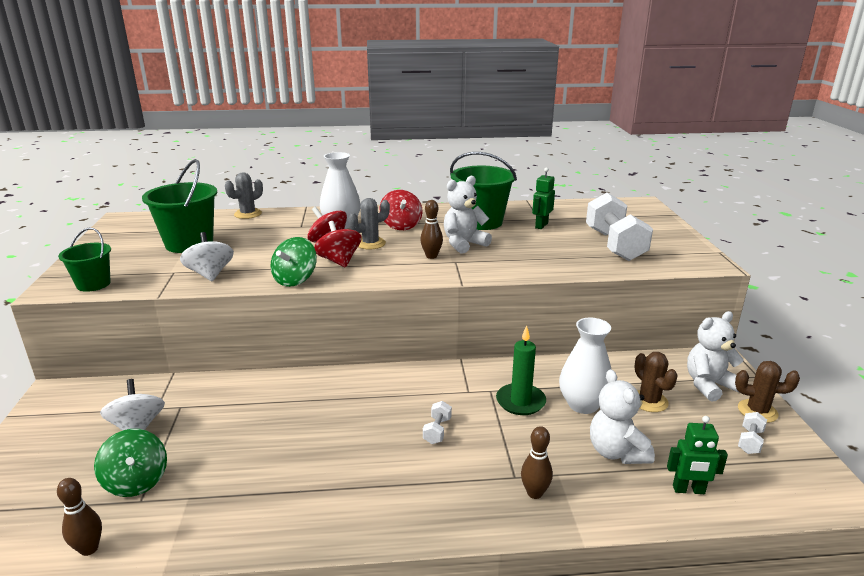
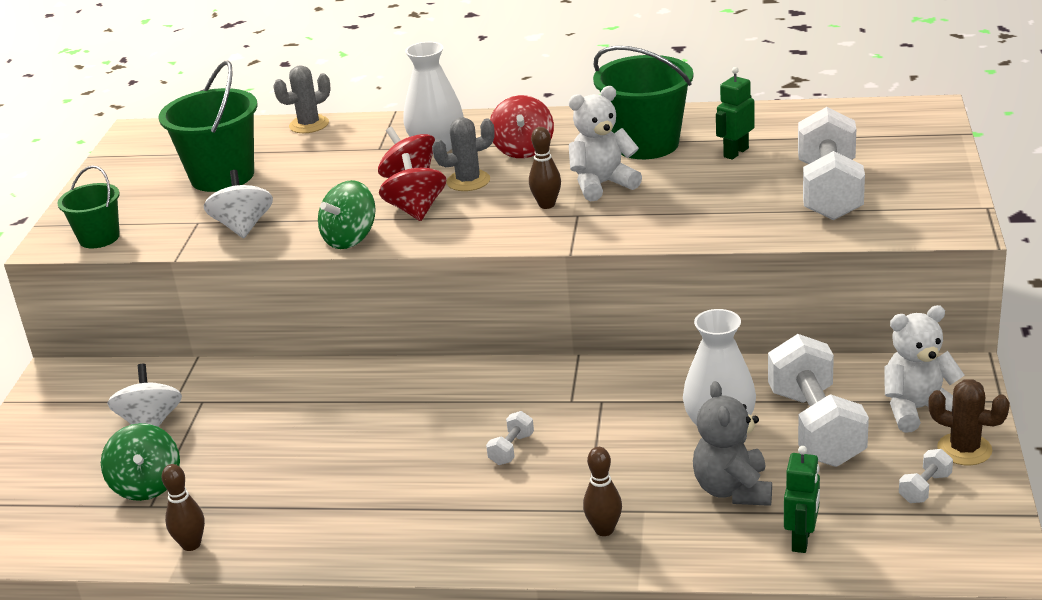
camera: 15 degrees right, 5 degrees up
brown bowling pin [57,478,102,556] -> brown bowling pin moved to [162,464,205,551]
green candle [496,326,546,415] -> none
white teddy bear [590,369,655,464] -> grey teddy bear [693,381,772,506]
brown cactus [635,352,678,412] -> white dumbbell [768,334,869,467]
green robot [667,416,728,494] -> green robot turned 90 degrees counterclockwise [784,446,820,553]

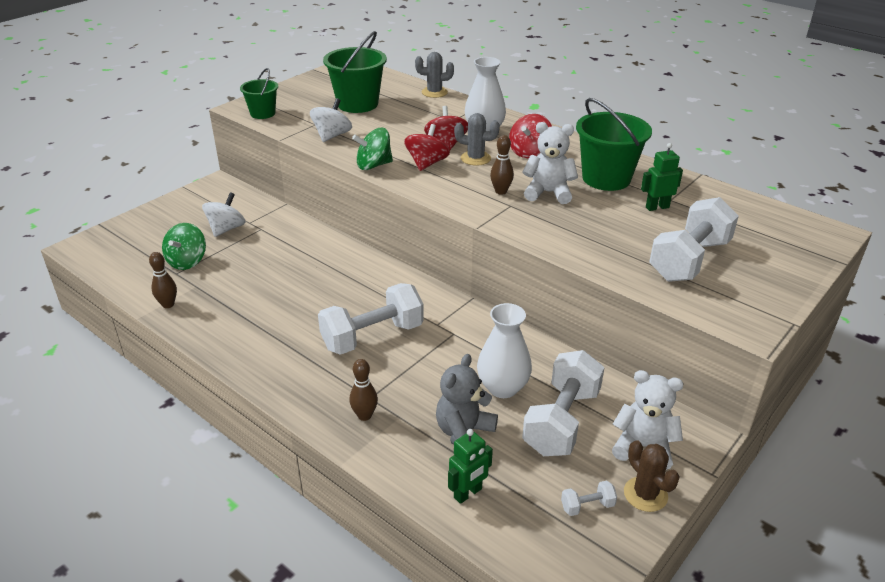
camera: 30 degrees right, 5 degrees up
white dumbbell [486,411,534,465] -> white dumbbell [318,283,424,355], size x2.40

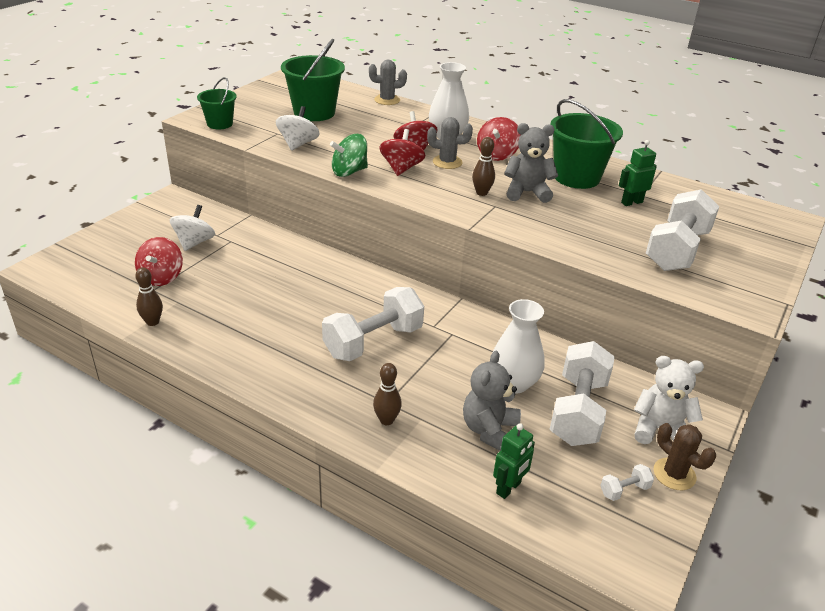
camera: 10 degrees left, 0 degrees up
green spinning top [162,223,206,270] -> red spinning top [135,237,183,286]
white teddy bear [523,122,578,204] -> grey teddy bear [504,123,558,203]

